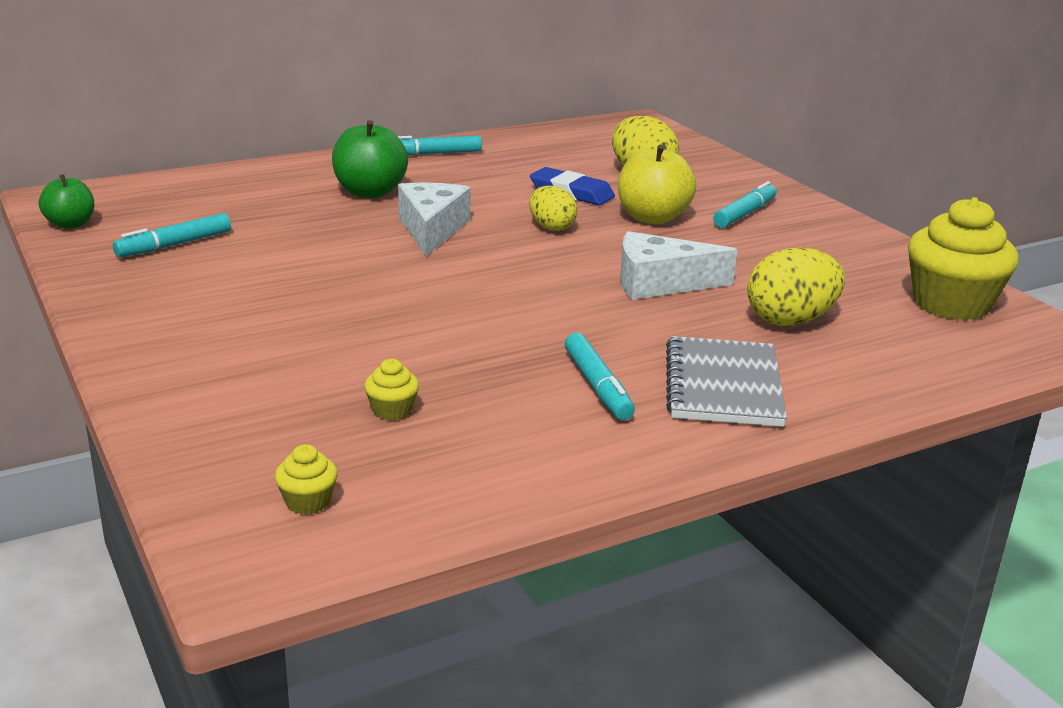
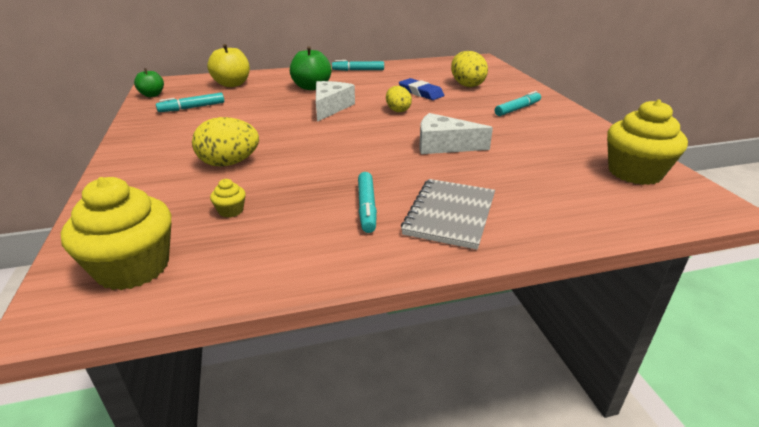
camera: 15 degrees right, 5 degrees up
yellow cupcake [275,444,338,515] -> yellow cupcake [61,177,172,290], size x2.36
yellow apple [618,145,696,224] -> yellow apple moved to [207,44,250,87]
yellow egg [747,248,845,326] -> yellow egg moved to [192,117,259,167]

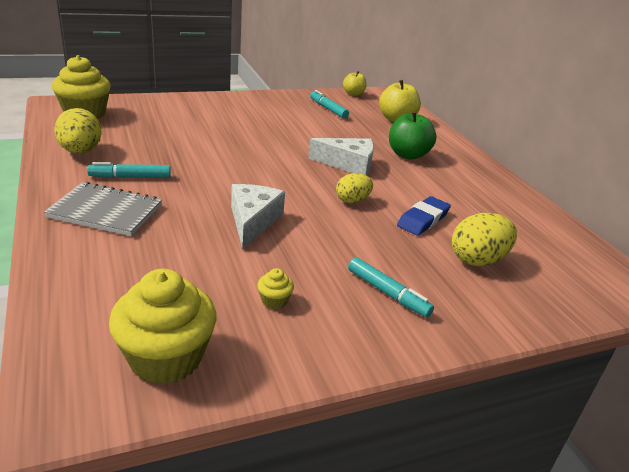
camera: 80 degrees right, 0 degrees up
green apple [134,68,164,97] -> yellow apple [343,71,367,96]
yellow egg [192,117,259,167] -> yellow egg moved to [54,108,102,154]
yellow cupcake [210,179,246,218] -> yellow cupcake moved to [257,268,294,309]
turquoise marker [332,60,384,71] -> none

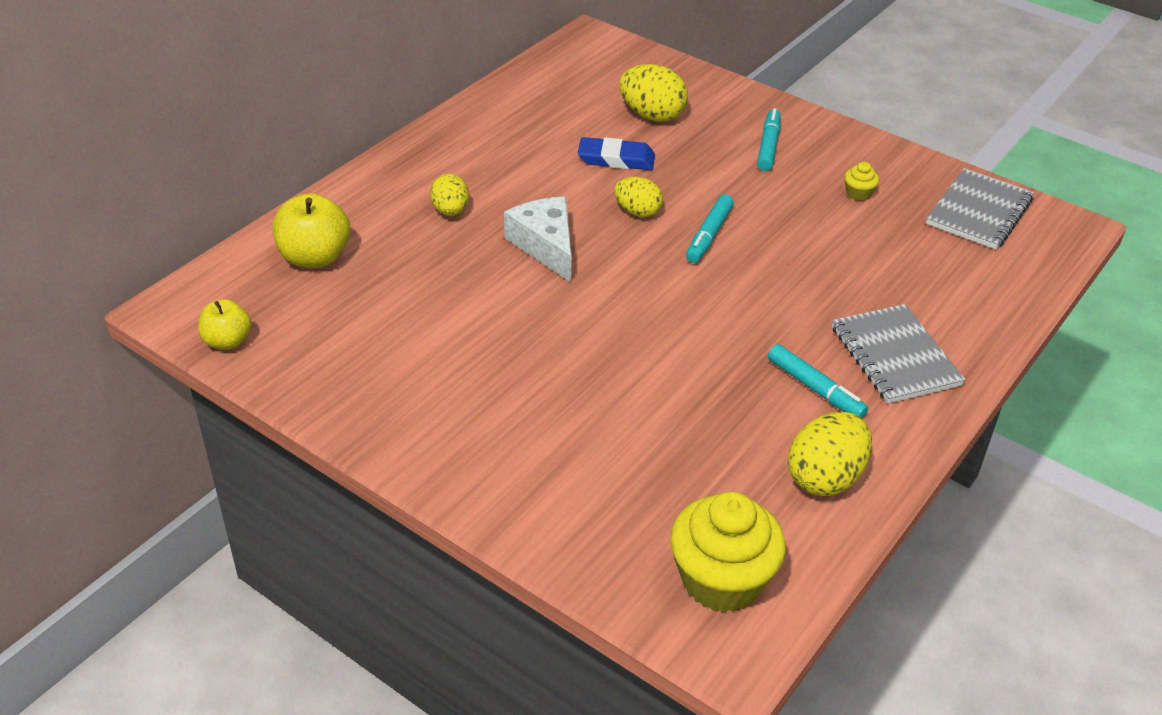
camera: 120 degrees left, 10 degrees up
yellow cupcake [109,269,217,384] -> grey notebook [926,168,1034,250]
white cheese [231,184,285,250] -> none
turquoise marker [310,90,349,119] -> turquoise marker moved to [686,194,734,263]
green apple [389,111,436,159] -> yellow egg [430,174,469,216]

